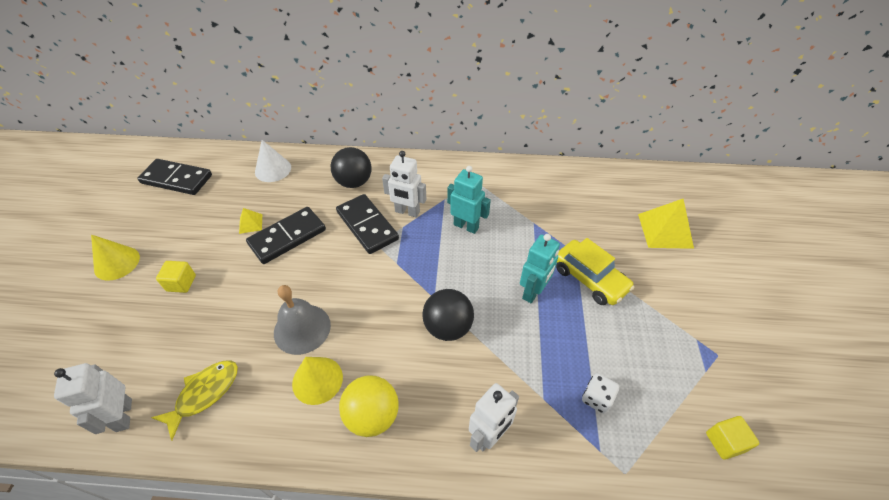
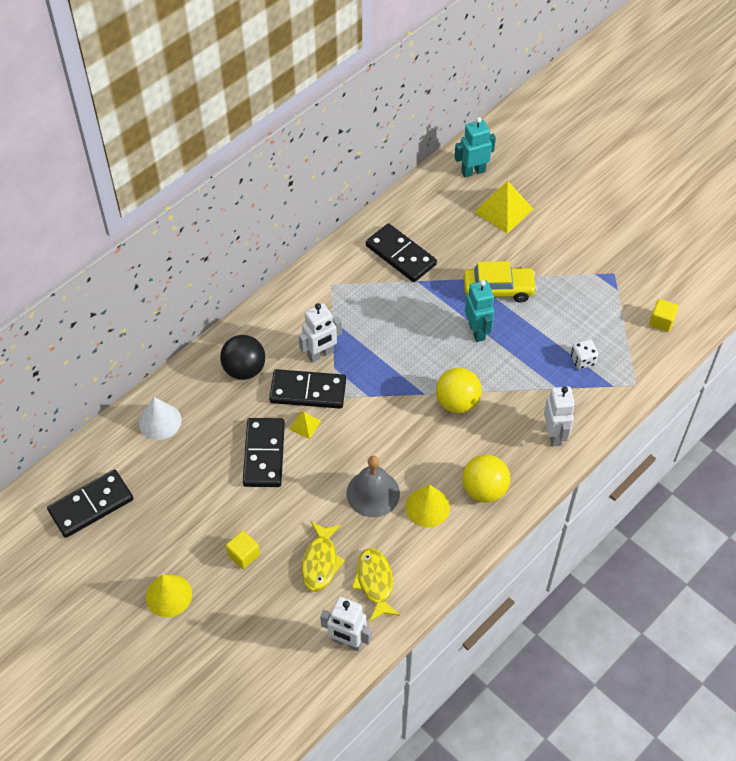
camera: 50 degrees left, 5 degrees up
yellow pyramid [239,208,262,234] -> yellow pyramid moved to [289,412,321,439]
black ball [422,289,474,341] -> yellow ball [436,368,482,413]
turquoise robot [447,166,491,234] -> turquoise robot moved to [454,117,496,178]
none -> yellow fish [301,522,345,592]
none -> black domino [366,223,437,282]

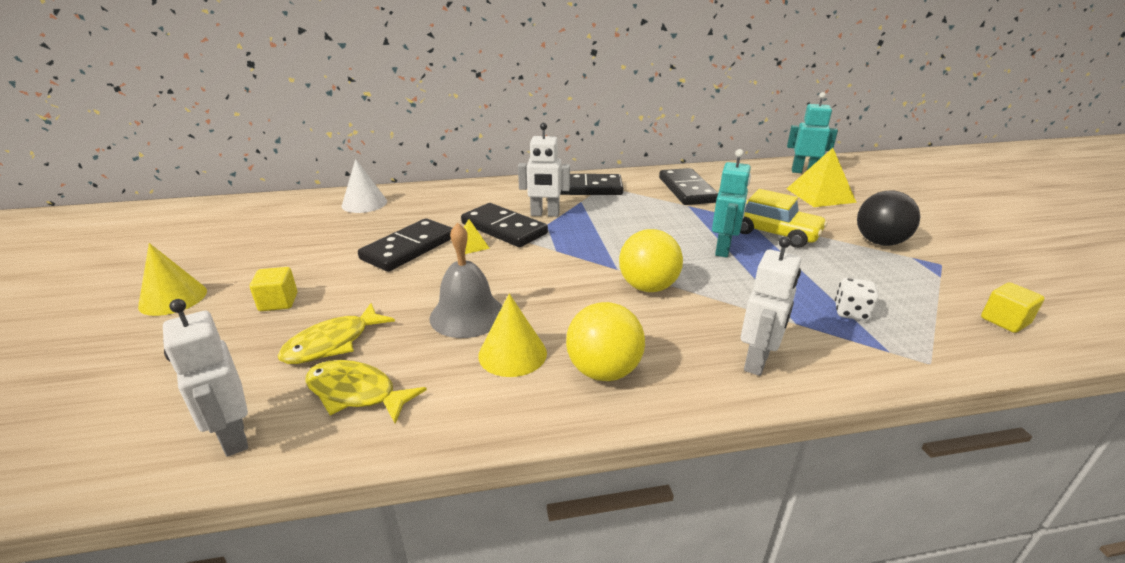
camera: 35 degrees right, 25 degrees down
black domino [47,469,133,538] -> black domino moved to [560,174,623,195]
black ball [220,335,265,380] -> black ball moved to [857,191,921,246]
yellow fish [352,548,400,622] -> yellow fish turned 90 degrees counterclockwise [305,360,427,424]

